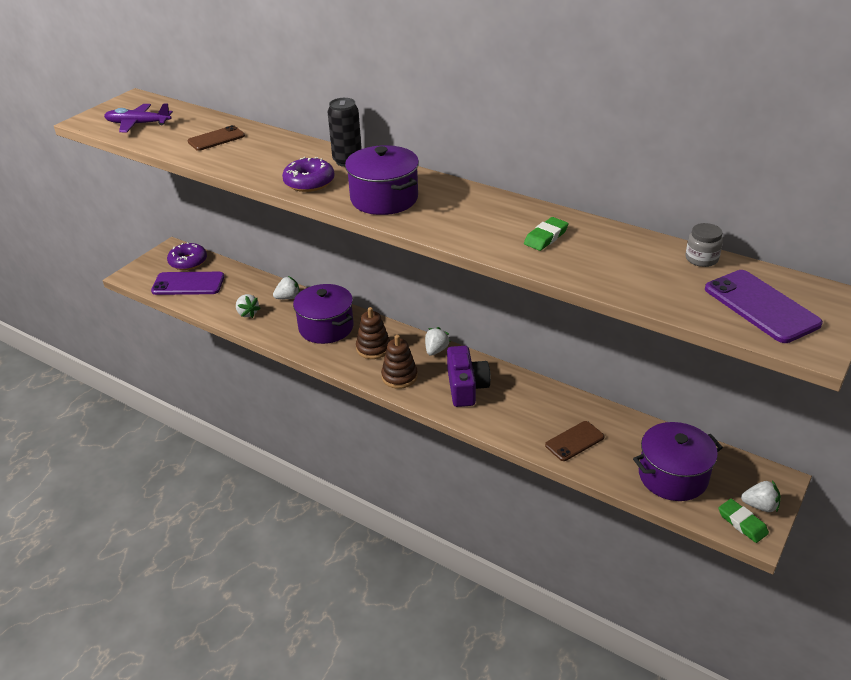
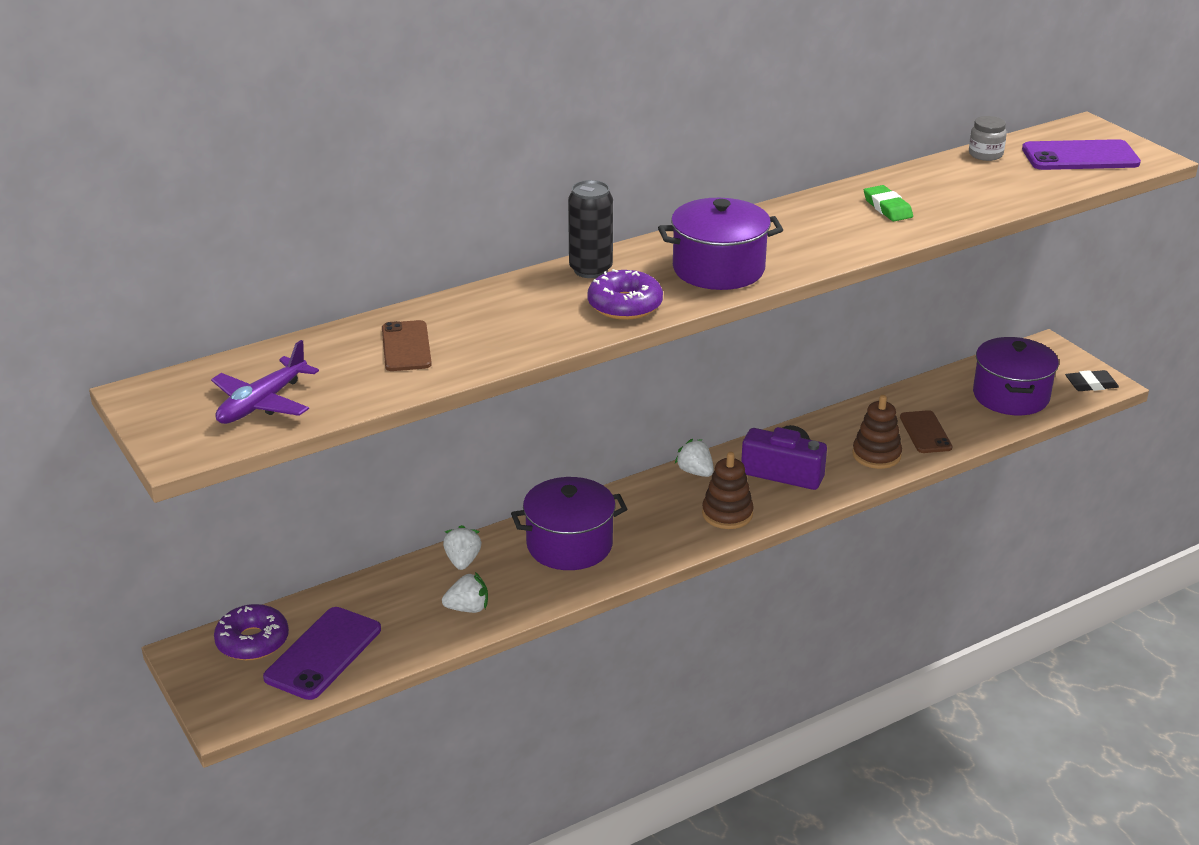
camera: 65 degrees left, 5 degrees down
brown stacking toy [356,307,390,359] -> brown stacking toy moved to [852,395,902,469]
green eraser [718,499,769,543] -> black eraser [1065,370,1119,391]
white strawberry [741,480,781,512] -> none

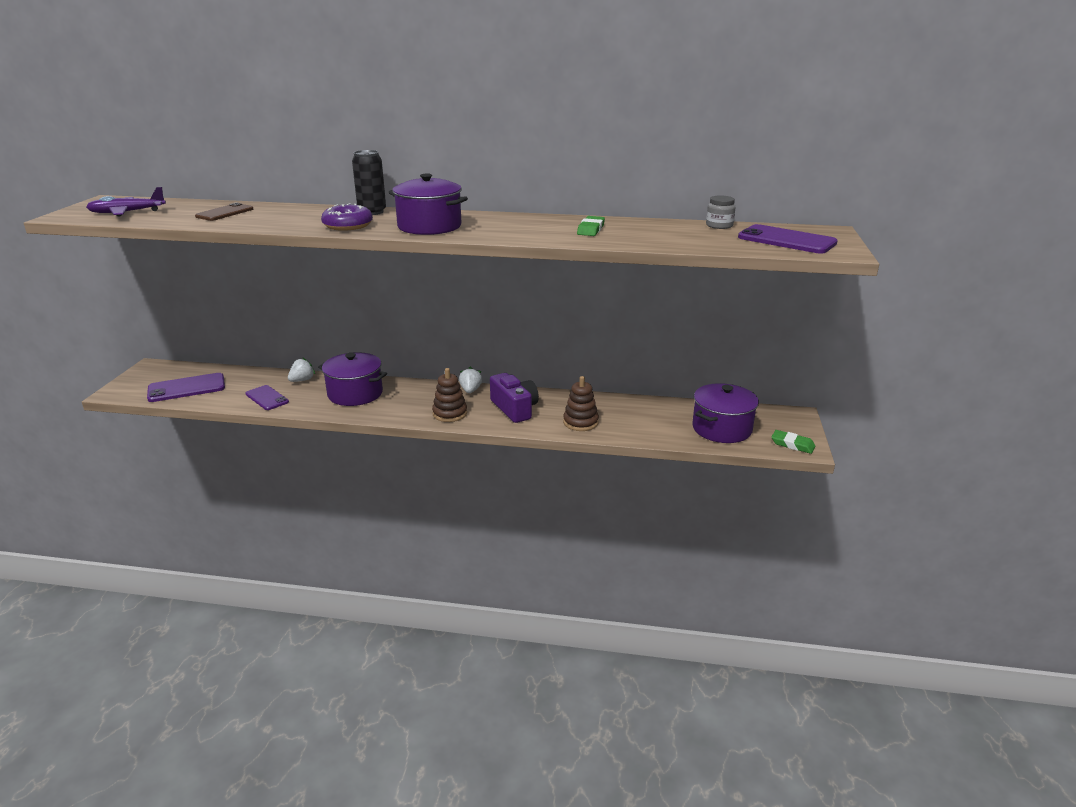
camera: 40 degrees right, 5 degrees down
purple donut [214,604,289,660] -> none
white strawberry [442,572,488,613] -> purple phone [246,385,289,410]
brown phone [900,410,953,453] -> none
black eraser [1065,370,1119,391] -> green eraser [771,430,815,454]

